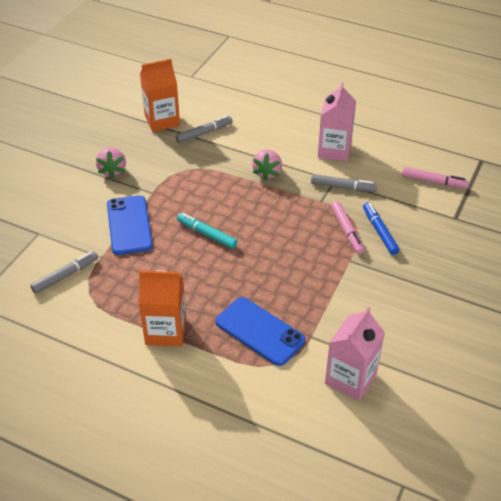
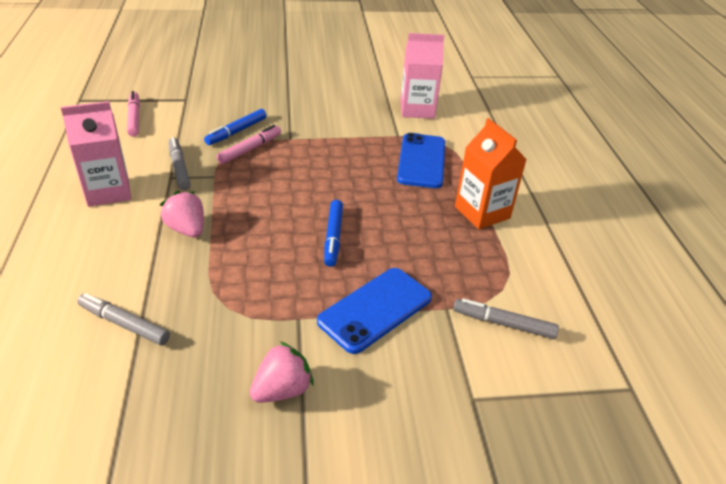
camera: 125 degrees left, 5 degrees down
orange carton [140,59,180,132] -> none
turquoise marker [177,213,238,249] -> blue marker [324,200,343,267]
pink strawberry [252,150,282,181] -> pink strawberry turned 105 degrees counterclockwise [160,191,204,237]

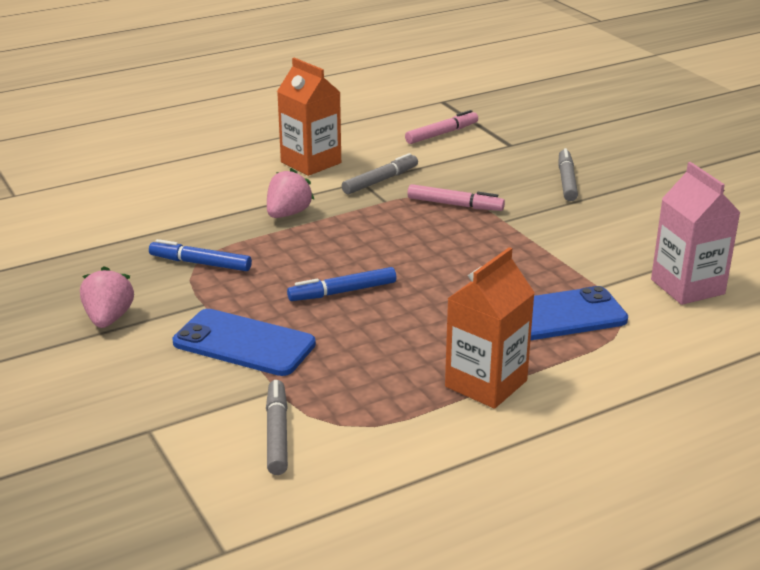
camera: 70 degrees right, 10 degrees down
pink carton [61,101,131,207] -> orange carton [277,58,341,176]
grey marker [77,293,170,345] -> grey marker moved to [558,148,578,201]
blue marker [204,109,267,145] -> blue marker moved to [149,239,252,271]
pink strawberry [250,342,314,403] -> pink strawberry turned 120 degrees counterclockwise [80,266,134,328]

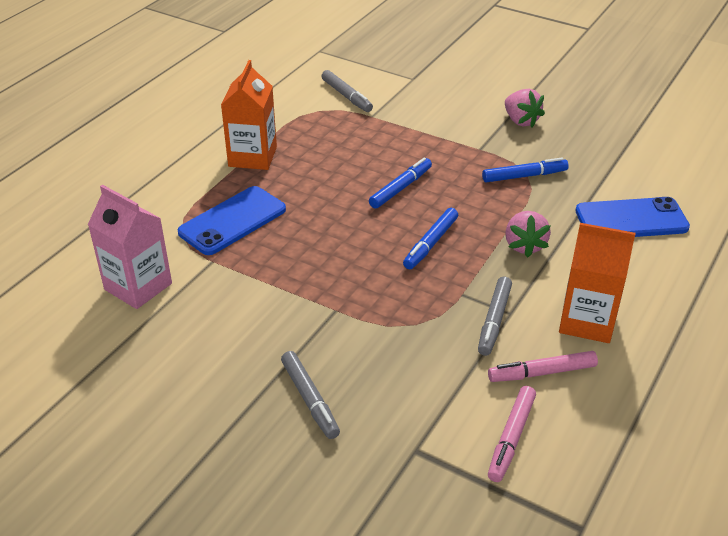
camera: 150 degrees right, 10 degrees up
blue phone [173,309,316,376] -> blue phone moved to [575,197,690,237]
pink marker [407,184,505,211] -> pink marker moved to [488,351,598,382]
none -> blue marker [403,208,458,269]

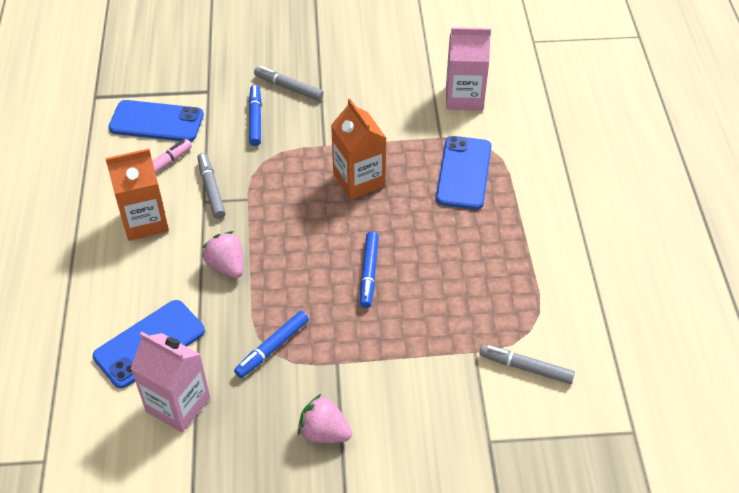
camera: 145 degrees right, 10 degrees up
orange carton [221,60,277,170] -> orange carton moved to [331,99,386,199]
blue marker [403,208,458,269] -> blue marker moved to [249,85,262,146]
pink marker [488,386,536,482] -> blue phone [109,100,204,142]
none -> pink carton [131,332,210,433]

